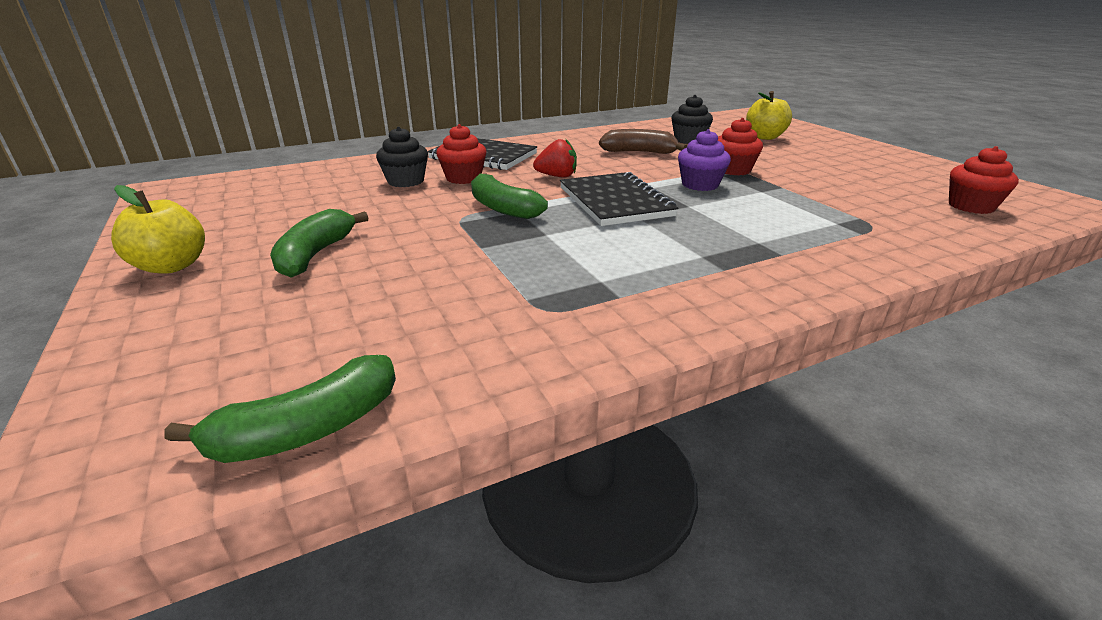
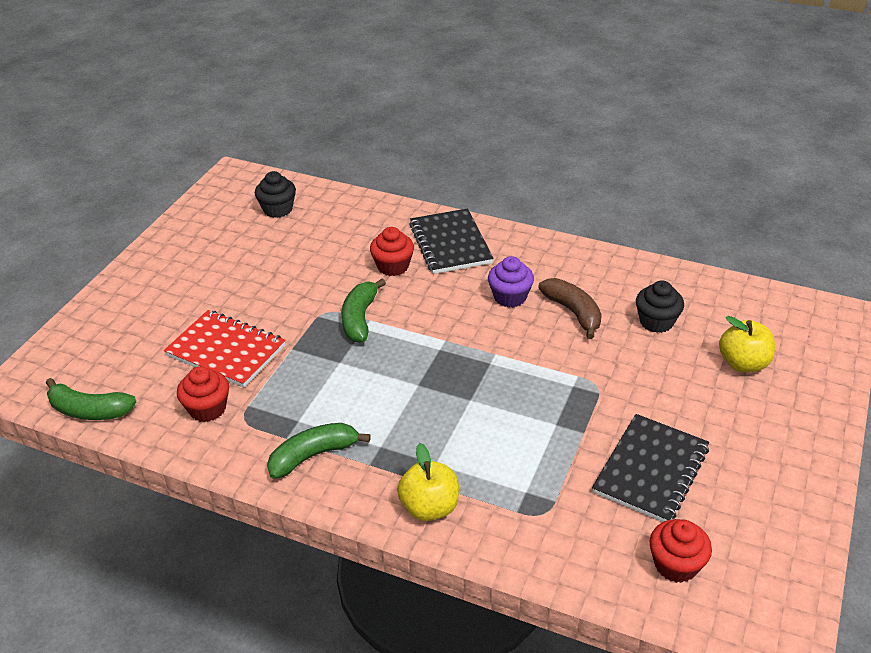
camera: 50 degrees right, 10 degrees up
yellow apple [111,185,205,274] -> yellow apple moved to [397,443,459,521]
green banana [270,209,368,278] -> green banana moved to [267,423,371,479]
black cupcake [376,127,428,187] -> black cupcake moved to [255,171,296,218]
red strawberry [533,139,577,178] -> none
black notebook [560,172,679,226] -> black notebook moved to [592,414,709,522]
purple cupcake [678,129,731,191] -> purple cupcake moved to [488,256,534,307]
red cupcake [717,118,763,175] -> red cupcake moved to [177,366,229,422]
none -> red notebook [164,310,286,388]

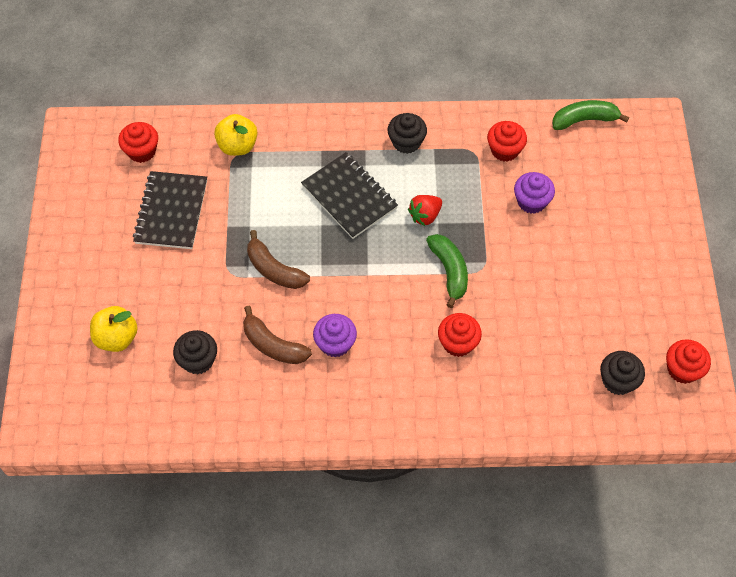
camera: 155 degrees right, 20 degrees up
red notebook [164,310,286,388] -> purple cupcake [514,172,555,214]
green banana [267,423,371,479] -> black cupcake [388,113,427,154]
yellow apple [397,443,459,521] -> yellow apple moved to [214,114,257,156]
black notebook [409,208,494,274] -> black notebook moved to [301,152,398,239]
none -> brown banana [247,230,310,289]
none -> red strawberry [408,195,442,226]
none -> red cupcake [666,339,711,384]

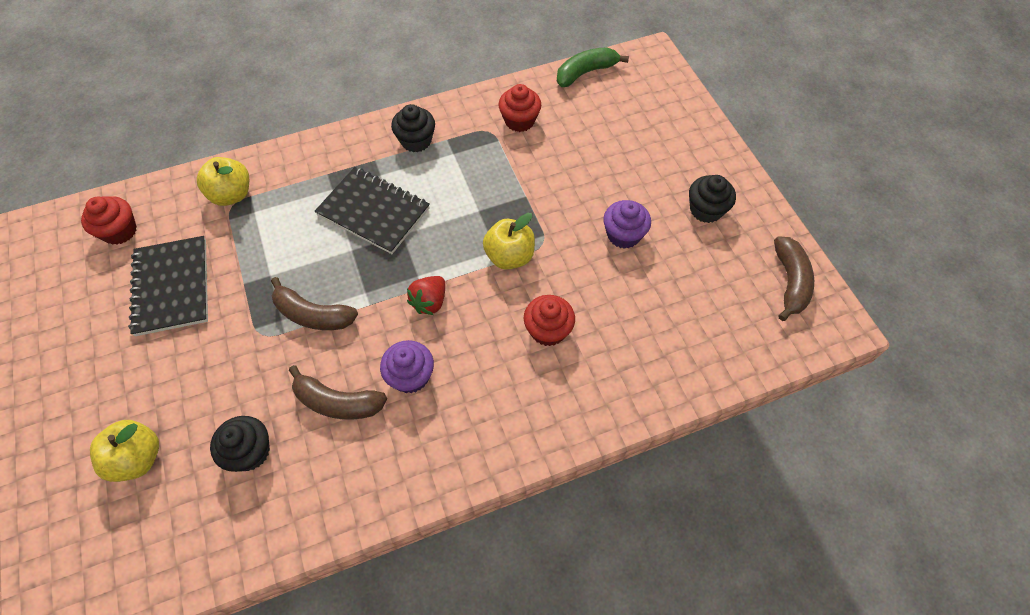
camera: 20 degrees left, 0 degrees up
red strawberry [408,195,442,226] -> red strawberry moved to [407,276,445,315]
green banana [426,234,468,308] -> yellow apple [483,213,535,270]
purple cupcake [514,172,555,214] -> purple cupcake moved to [603,200,651,249]
black cupcake [600,351,645,395] -> black cupcake moved to [689,175,736,223]
red cupcake [666,339,711,384] -> brown banana [774,236,814,321]

